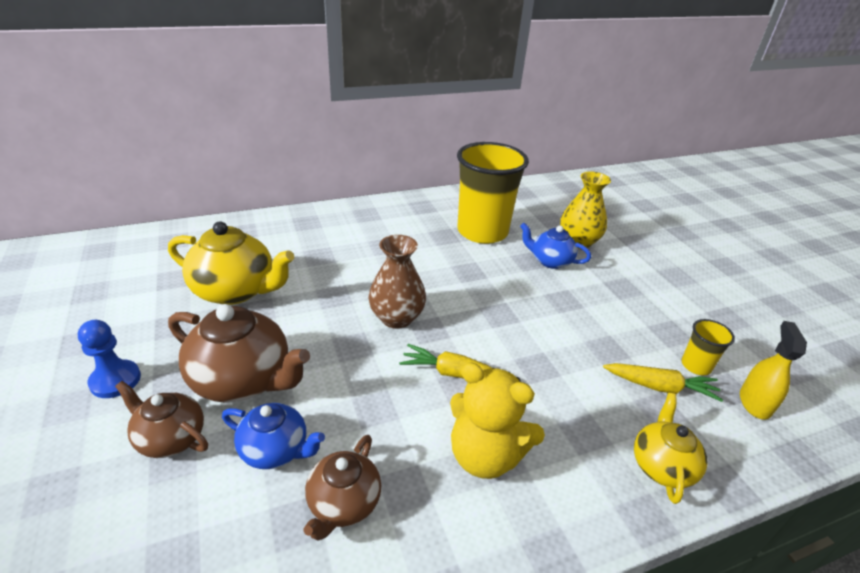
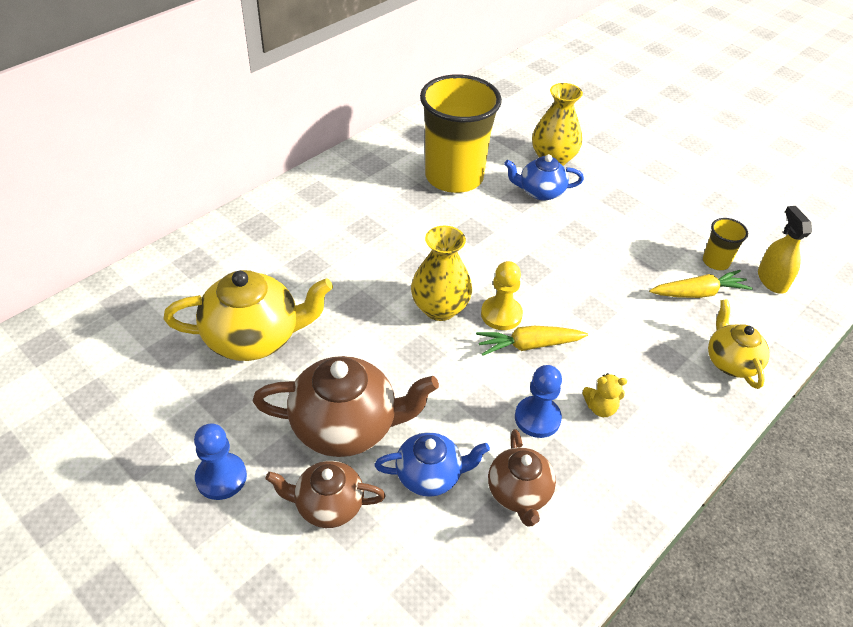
camera: 25 degrees left, 10 degrees up
brown vase [368,235,426,329] -> yellow vase [411,226,472,321]
yellow teddy bear [450,363,545,479] -> yellow teddy bear [582,373,627,417], size x0.47
none -> yellow pawn [481,261,523,330]
none -> blue pawn [515,365,562,438]

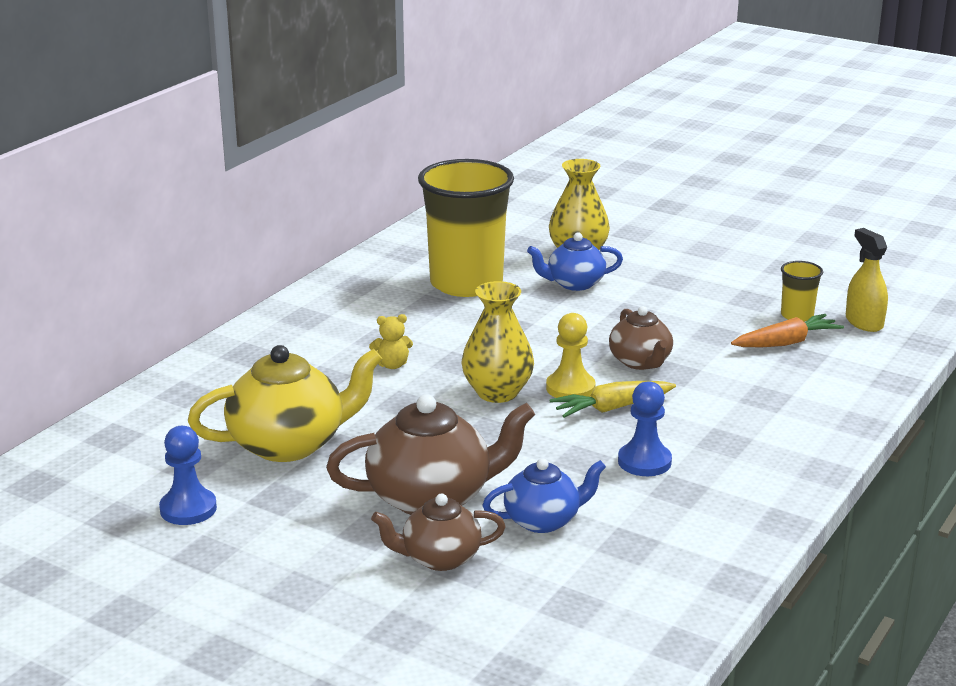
camera: 10 degrees left, 20 degrees down
blue pawn [194,423,247,500] -> blue pawn moved to [159,426,217,525]
brown teapot [488,429,556,527] -> brown teapot moved to [609,306,673,370]
yellow teddy bear [582,373,627,417] -> yellow teddy bear moved to [369,314,413,369]
yellow carrot [649,270,753,298] -> orange carrot [731,314,844,347]
yellow teapot [708,299,770,389] -> none

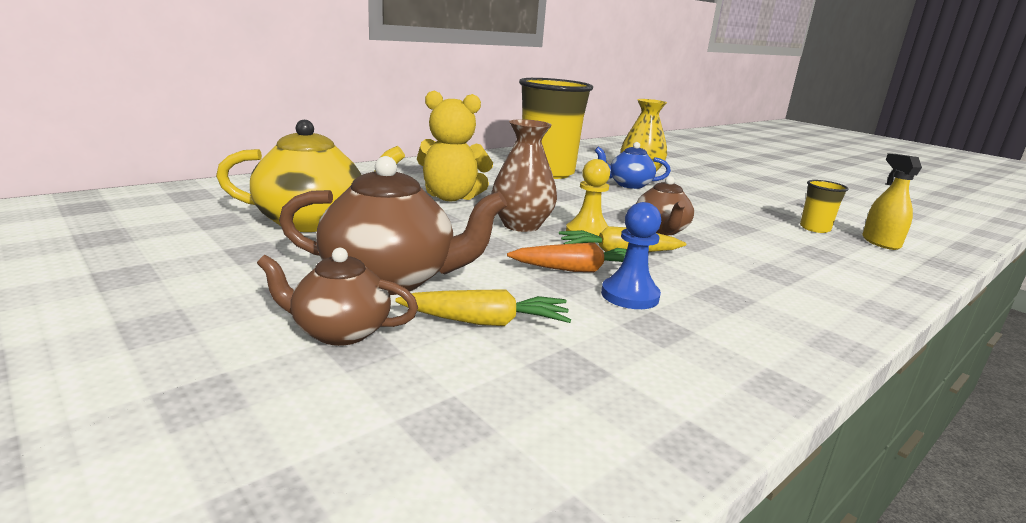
camera: 15 degrees right, 5 degrees down
blue pawn [159,426,217,525] -> none
yellow teddy bear [369,314,413,369] -> yellow teddy bear [417,91,493,201], size x2.11
yellow vase [462,281,534,403] -> brown vase [491,119,557,232]
blue teapot [482,458,606,533] -> yellow carrot [395,289,571,326]
orange carrot [731,314,844,347] -> orange carrot moved to [507,243,649,272]

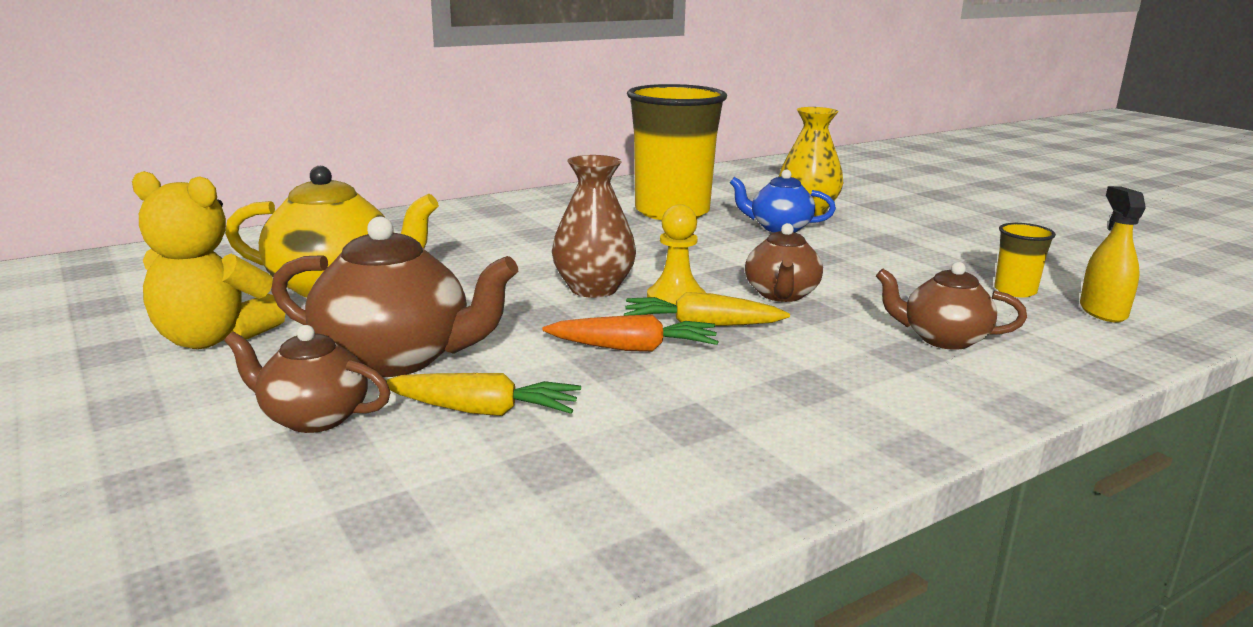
camera: 10 degrees right, 0 degrees up
yellow teddy bear [417,91,493,201] -> yellow teddy bear moved to [132,171,285,349]
blue pawn [601,202,661,309] -> none
none -> brown teapot [876,262,1027,350]

